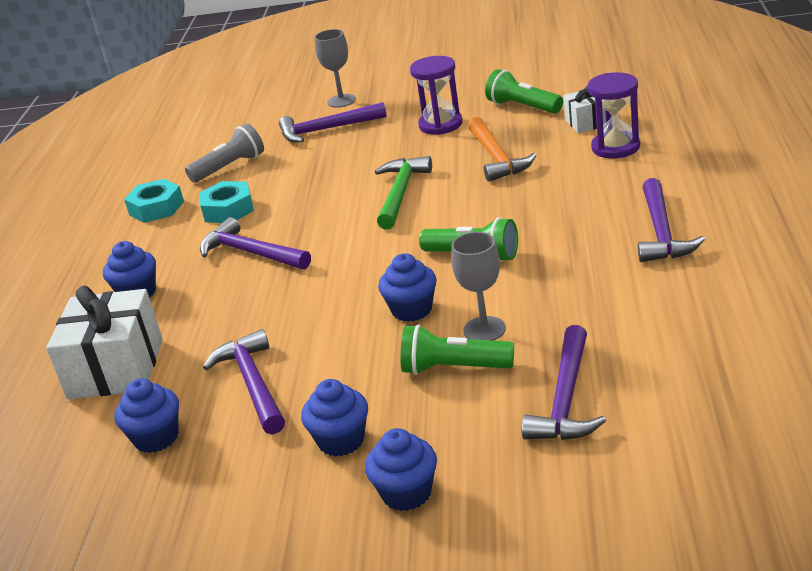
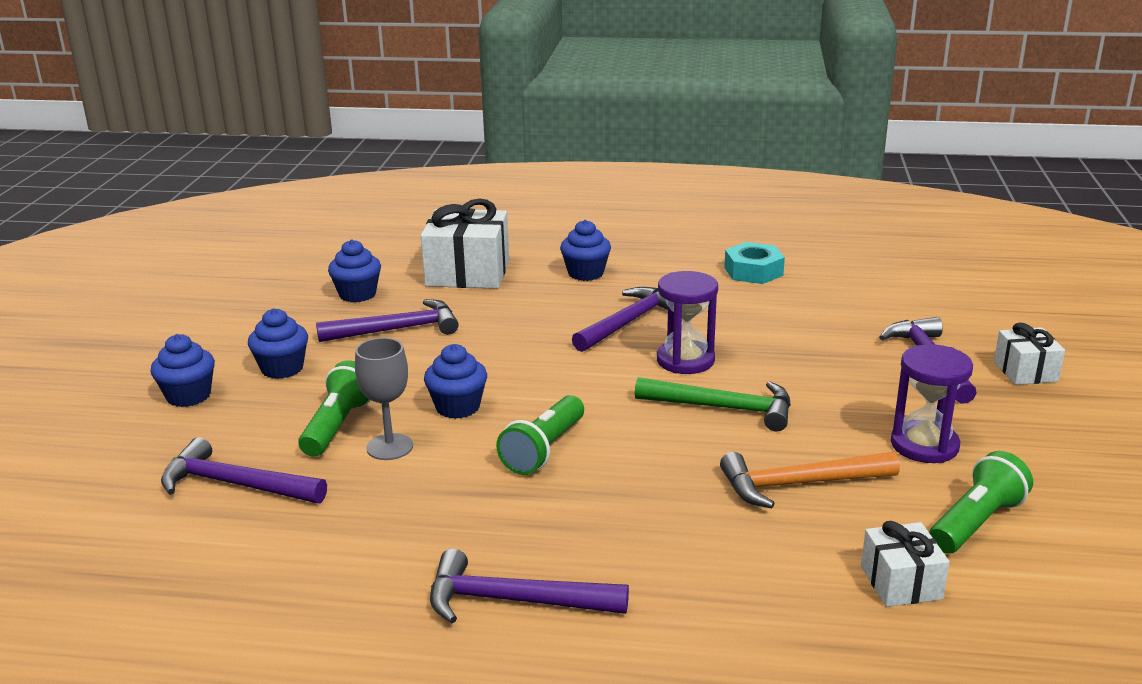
camera: 90 degrees right, 5 degrees down
grey flashlight [185,123,264,183] -> none
turquoise nut [199,181,254,223] -> none
grey goblet [314,29,356,108] -> white gift [994,323,1065,385]
purple hourglass [587,72,640,158] -> purple hourglass moved to [657,271,718,374]

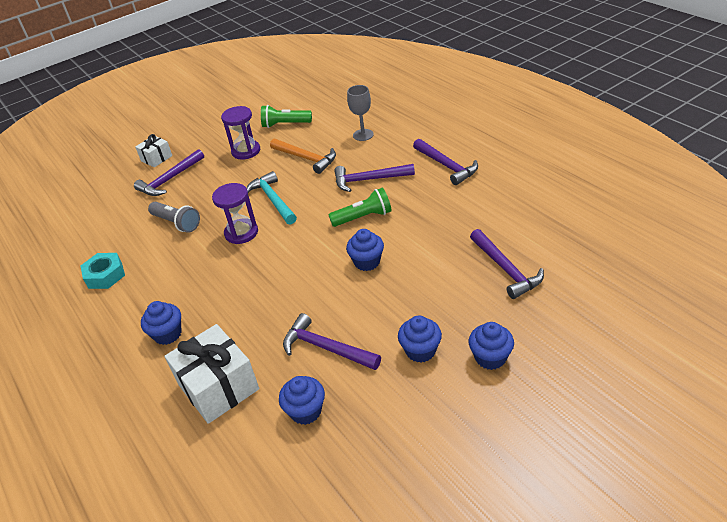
camera: 130 degrees left, 15 degrees up
green flashlight [298,361,371,457] -> none
grey goblet [355,338,413,460] -> grey goblet moved to [347,85,374,141]
purple hammer [572,287,668,352] -> purple hammer moved to [334,164,415,192]
green hammer [635,377,791,431] -> turquoise hammer [246,171,297,225]
white gift [861,521,950,607] -> none
none -> grey flashlight [148,202,200,233]

